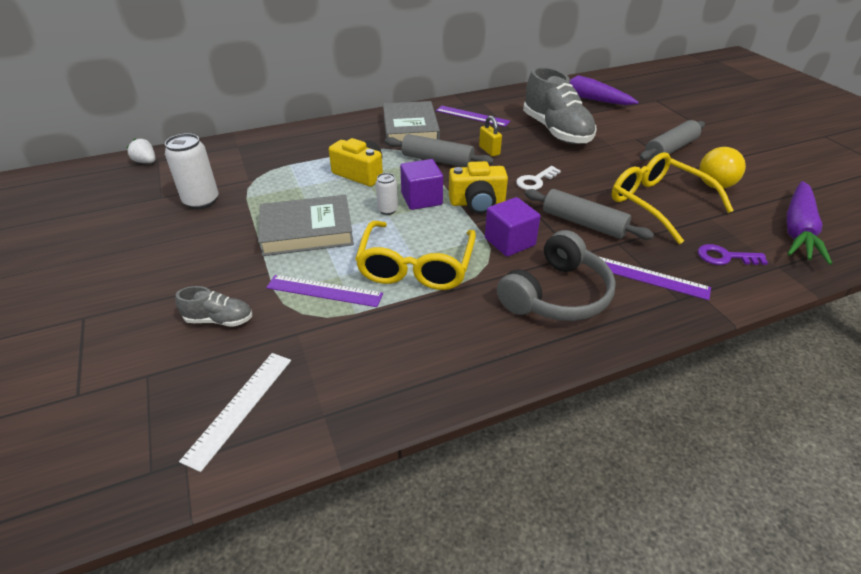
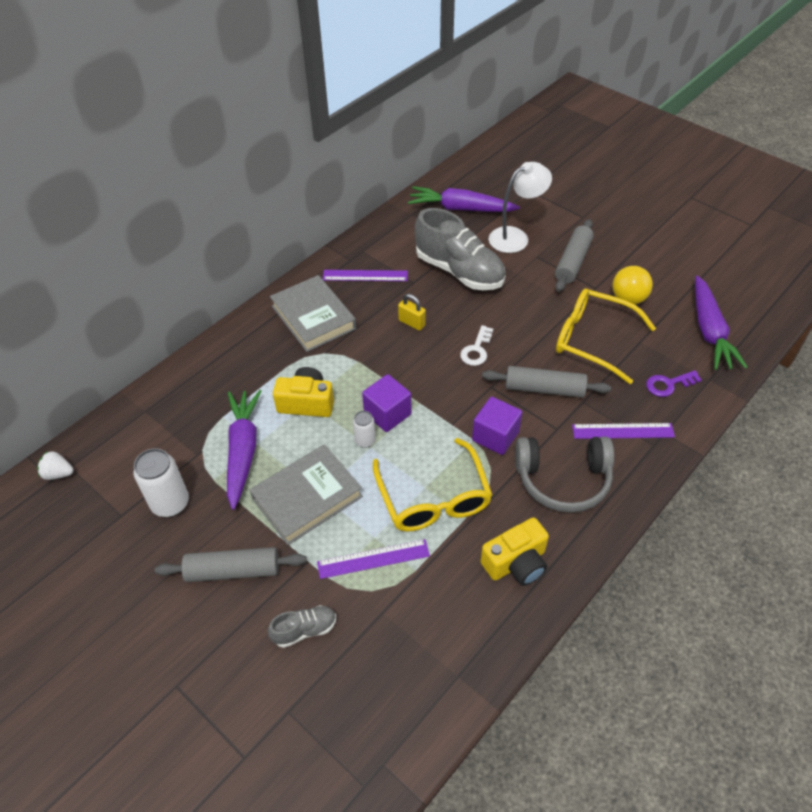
camera: 25 degrees left, 10 degrees up
white ruler [179,353,291,472] -> none
grey rolling pin [385,134,494,167] -> grey rolling pin moved to [155,547,306,582]
yellow camera [449,161,508,214] -> yellow camera moved to [480,517,549,586]
grey headphones [497,230,616,321] -> grey headphones turned 75 degrees clockwise [515,437,614,513]
none -> purple carrot [227,390,262,510]
none -> white lamp [489,162,552,253]

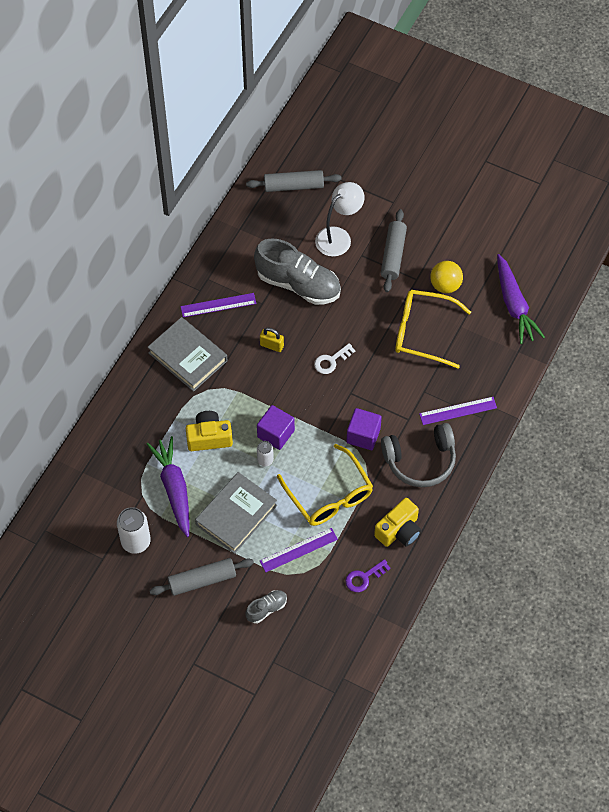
camera: 15 degrees left, 10 degrees up
white strawberry [37,451,74,480] -> none
purple carrot [408,186,520,212] -> none
white key [460,325,493,366] -> white key turned 45 degrees clockwise [314,343,355,374]
grey rolling pin [482,366,611,398] -> grey rolling pin moved to [246,170,342,192]
purple key [646,370,702,397] -> purple key moved to [345,559,391,592]

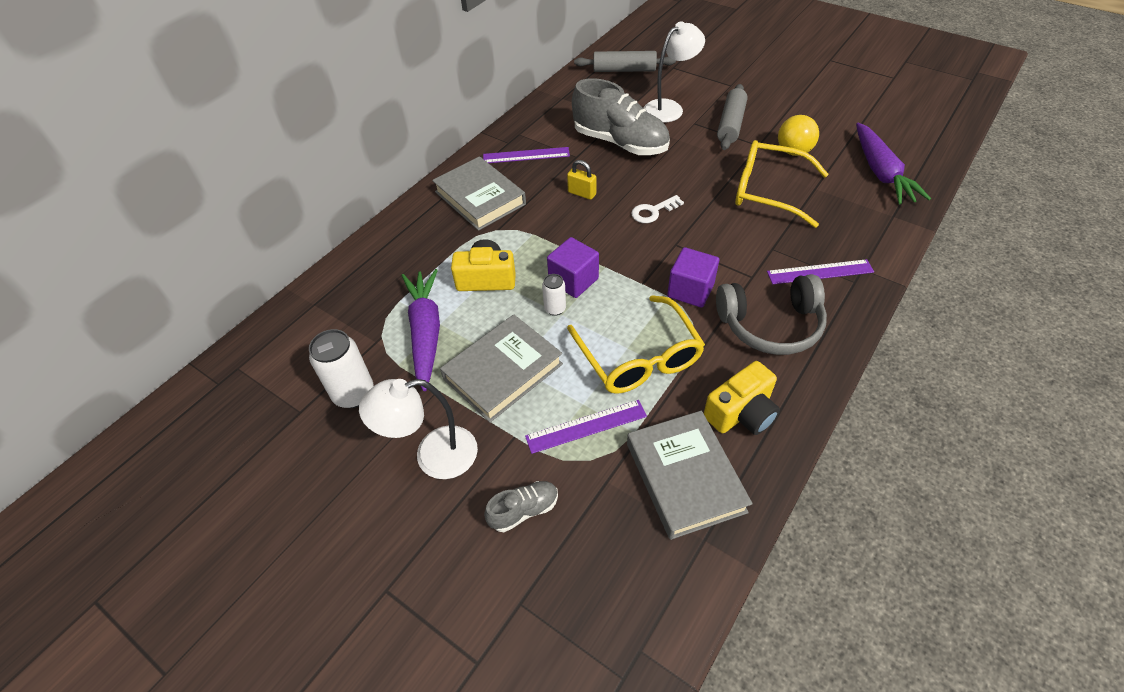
camera: 10 degrees right, 10 degrees down
grey rolling pin [149,558,254,596] -> white lamp [359,379,478,479]
purple key [345,559,391,592] -> grey book [627,411,753,540]

